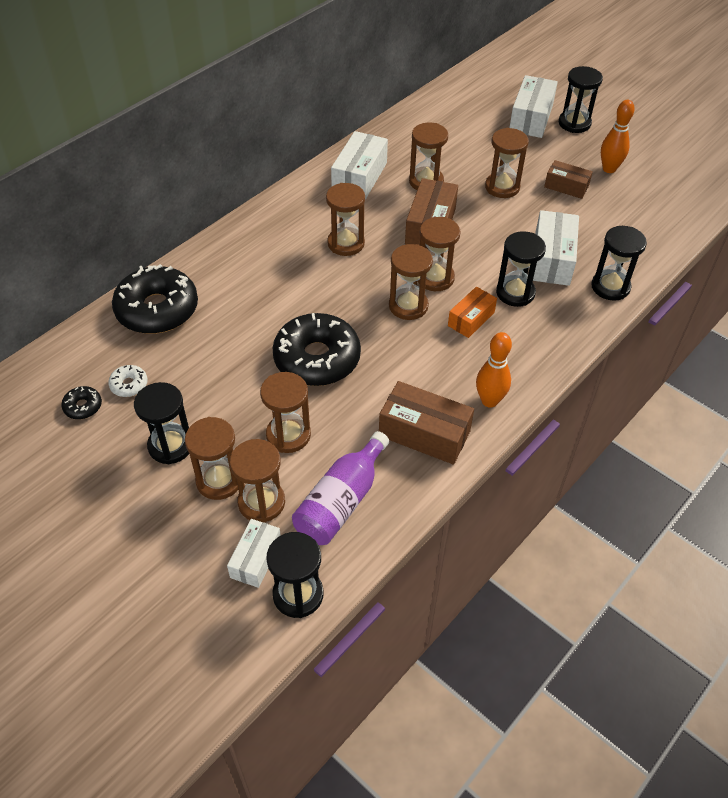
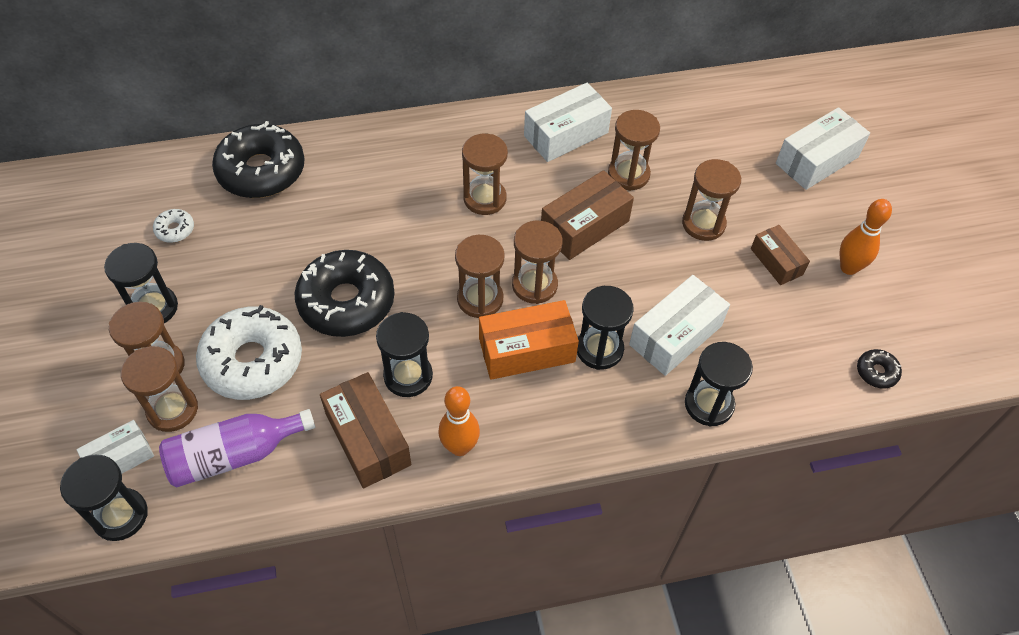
camera: 35 degrees right, 5 degrees up
black donut [61,386,102,419] -> black donut moved to [857,349,902,389]
brown hourglass [260,372,311,453] -> white donut [196,305,302,400]
orange box [448,287,497,338] -> orange box [479,300,579,380], size x1.61
black hourglass [559,66,603,133] -> black hourglass moved to [376,312,433,397]

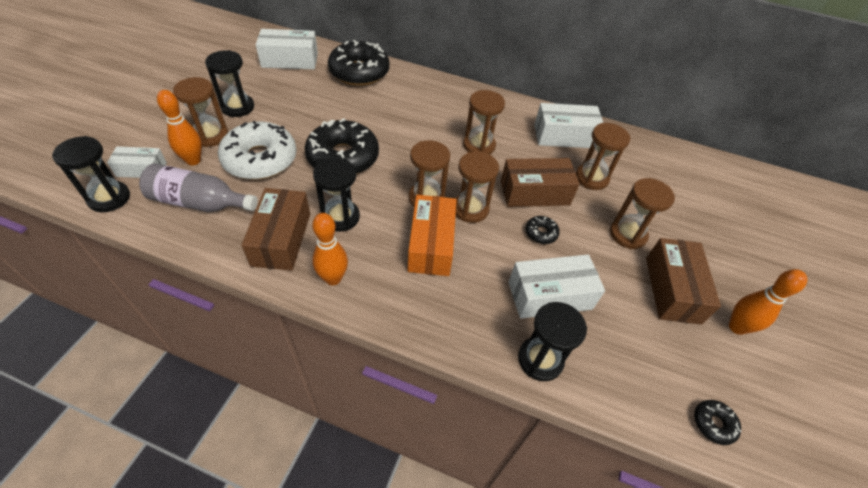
camera: 30 degrees right, 5 degrees down
brown hourglass [121,346,198,432] -> orange bowling pin [157,90,202,165]
white donut [153,209,194,243] -> none
purple bottle [159,409,315,487] -> grey bottle [139,163,258,212]
orange box [479,300,579,380] -> orange box turned 75 degrees clockwise [408,195,456,276]
black hourglass [577,286,634,370] -> none
brown box [751,225,810,285] -> brown box [646,238,721,325], size x1.61
white box [776,107,870,190] -> white box moved to [256,29,318,69]
none -> black donut [525,216,560,244]

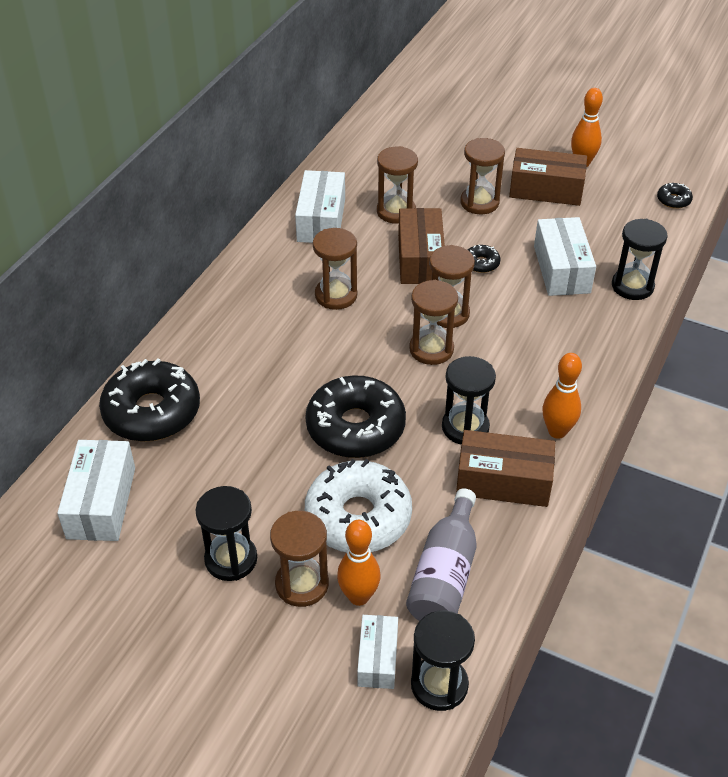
camera: 80 degrees left, 5 degrees down
orange box [408,195,456,276] -> none

